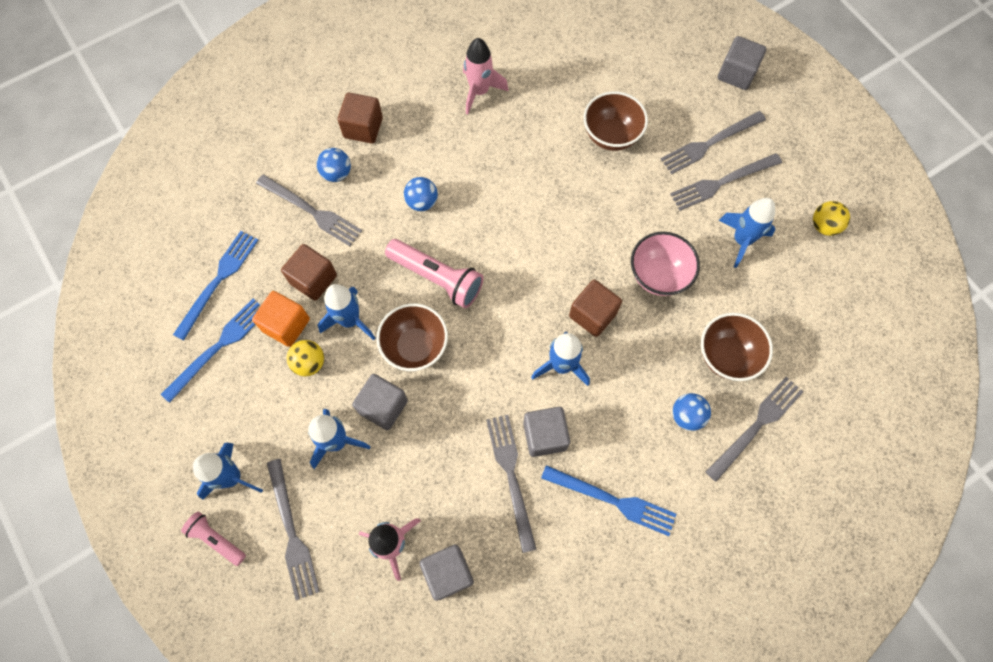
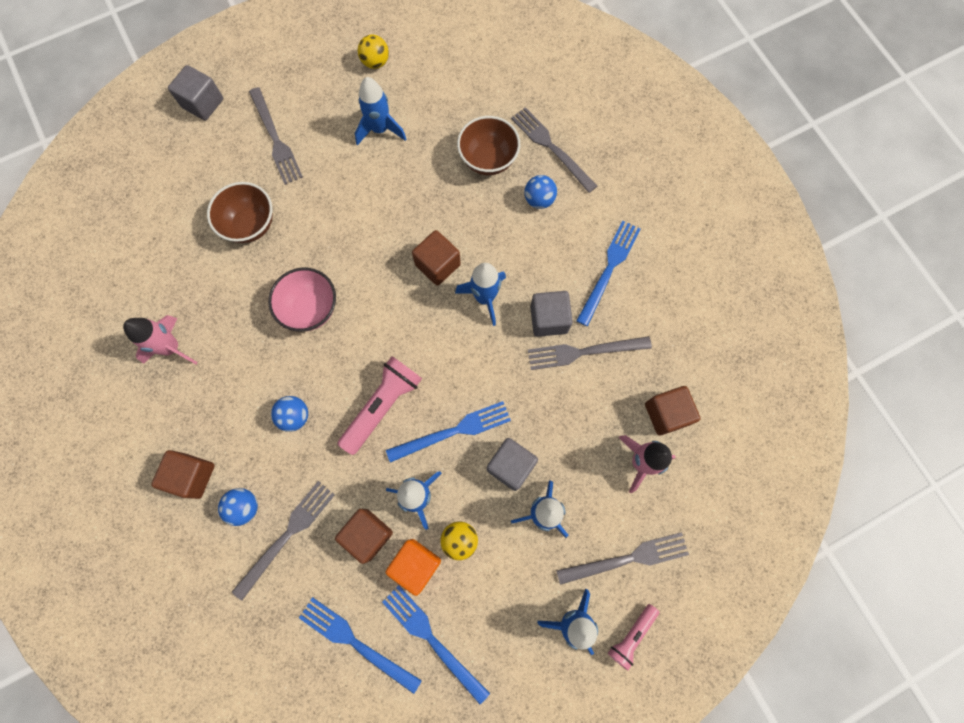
camera: 85 degrees left, 5 degrees up
brown bowl [376,304,448,371] -> blue fork [386,401,511,463]
grey cube [420,544,474,601] -> brown cube [645,386,701,436]
pink bowl [631,232,700,296] -> pink bowl moved to [268,268,336,332]
grey fork [670,153,782,210] -> none

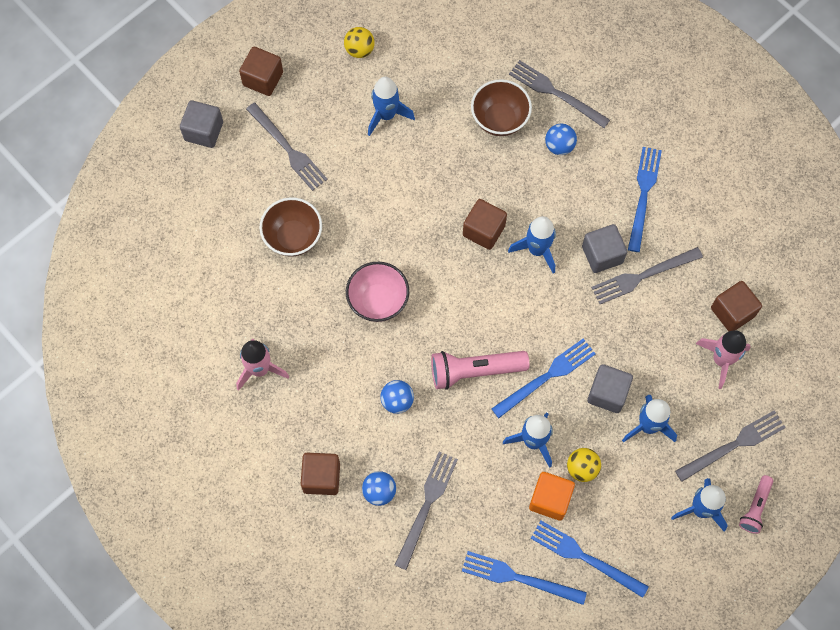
camera: 15 degrees left, 5 degrees down
brown cube [335,509,393,564] -> brown cube moved to [239,47,283,96]
pink flashlight [338,356,422,455] -> pink flashlight turned 120 degrees counterclockwise [431,351,529,390]

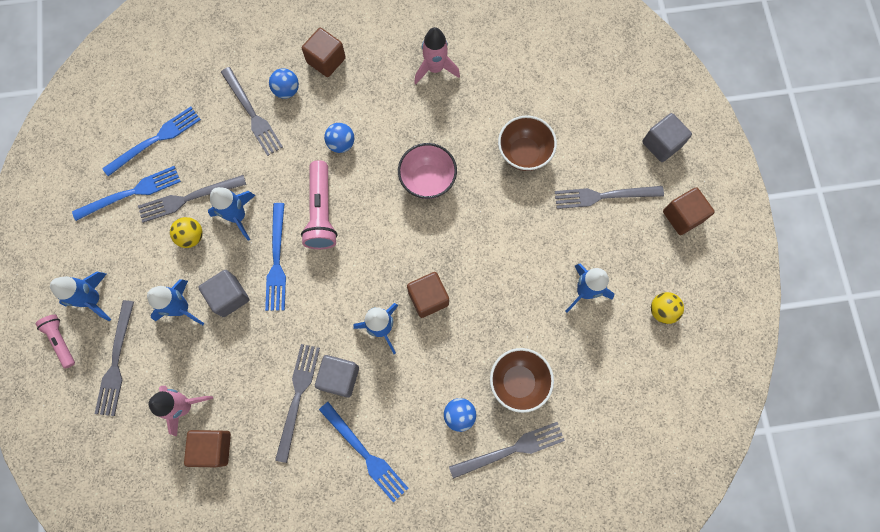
camera: 125 degrees right, 5 degrees up
pink flashlight [431,351,529,390] -> pink flashlight turned 150 degrees clockwise [301,160,337,249]
orange cube [529,472,575,521] -> grey fork [138,175,246,223]

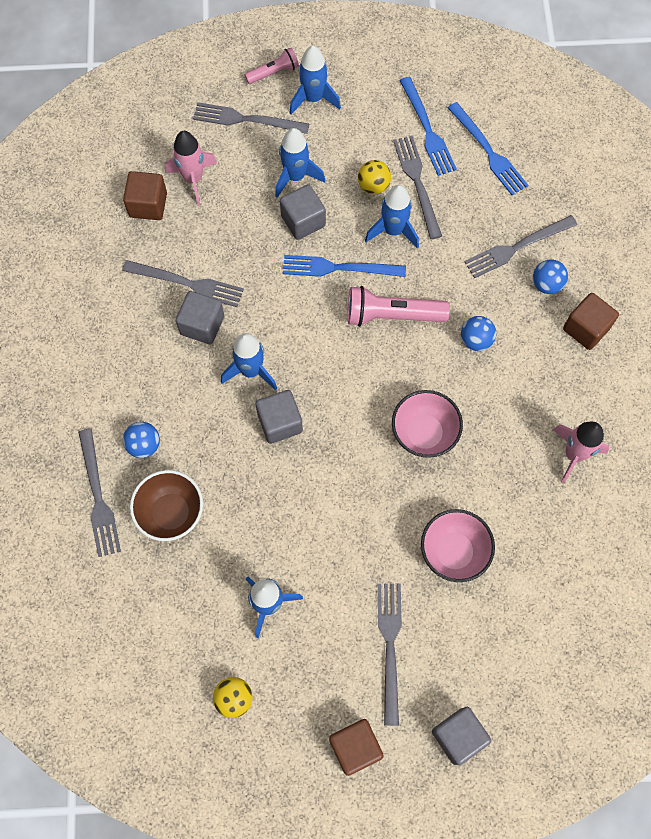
camera: 95 degrees right, 5 degrees down
blue fork [319,402,408,503] -> none
brown cube [407,272,449,318] -> grey cube [255,390,303,444]
brown bowl [498,115,557,171] -> pink bowl [421,509,495,582]

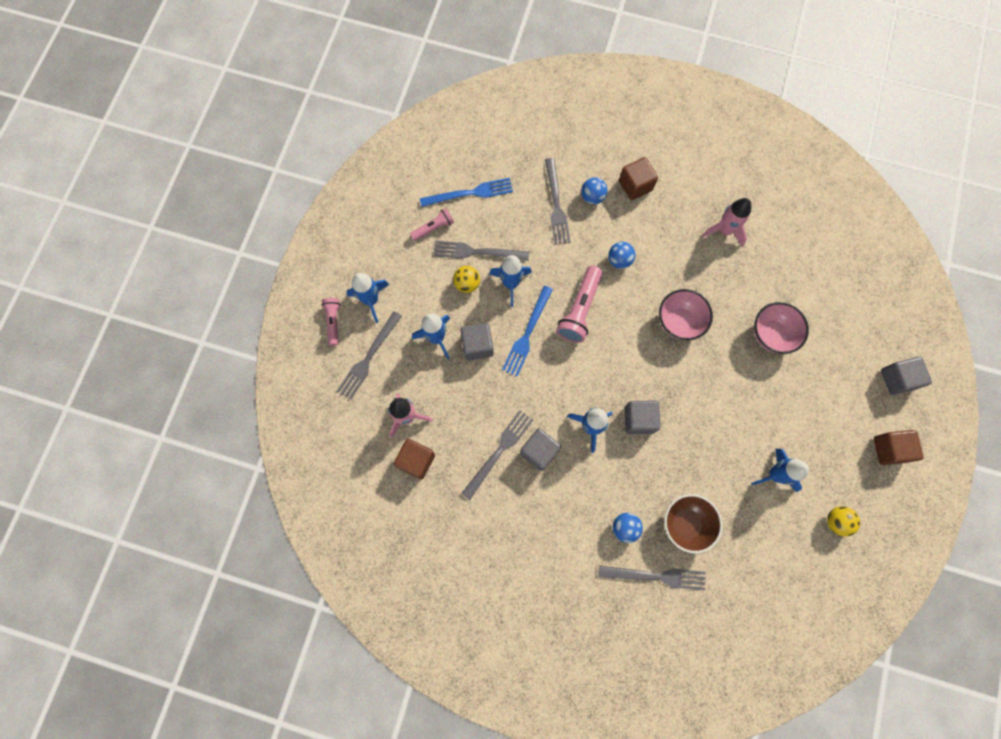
camera: 70 degrees left, 5 degrees up
grey fork [378,584,402,726] -> none
blue fork [399,77,457,176] -> pink flashlight [410,208,454,241]

